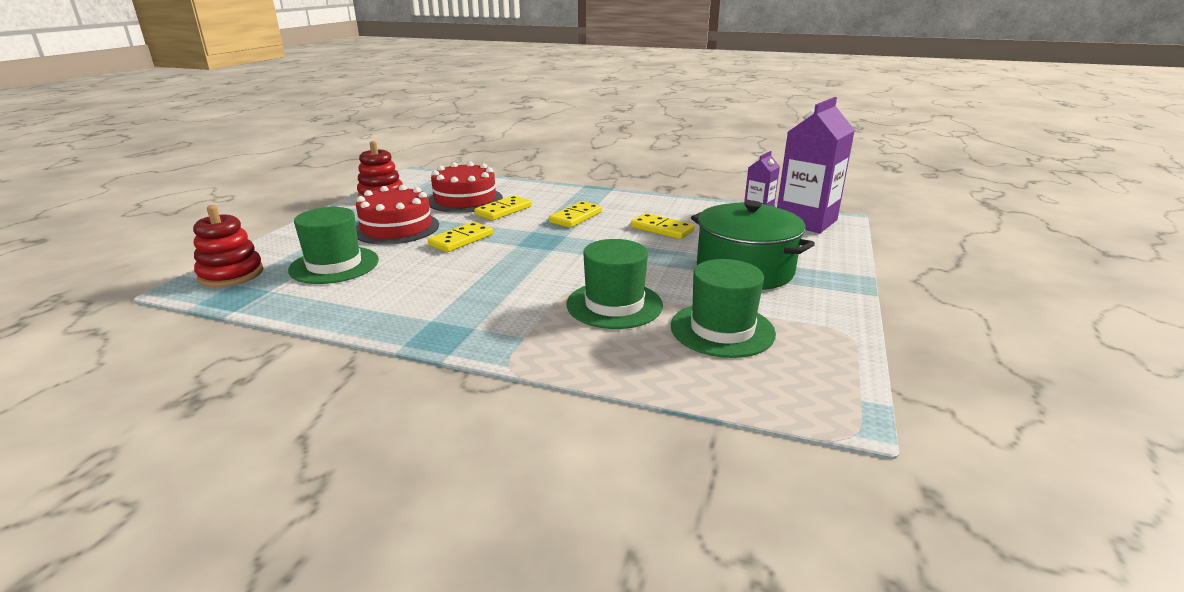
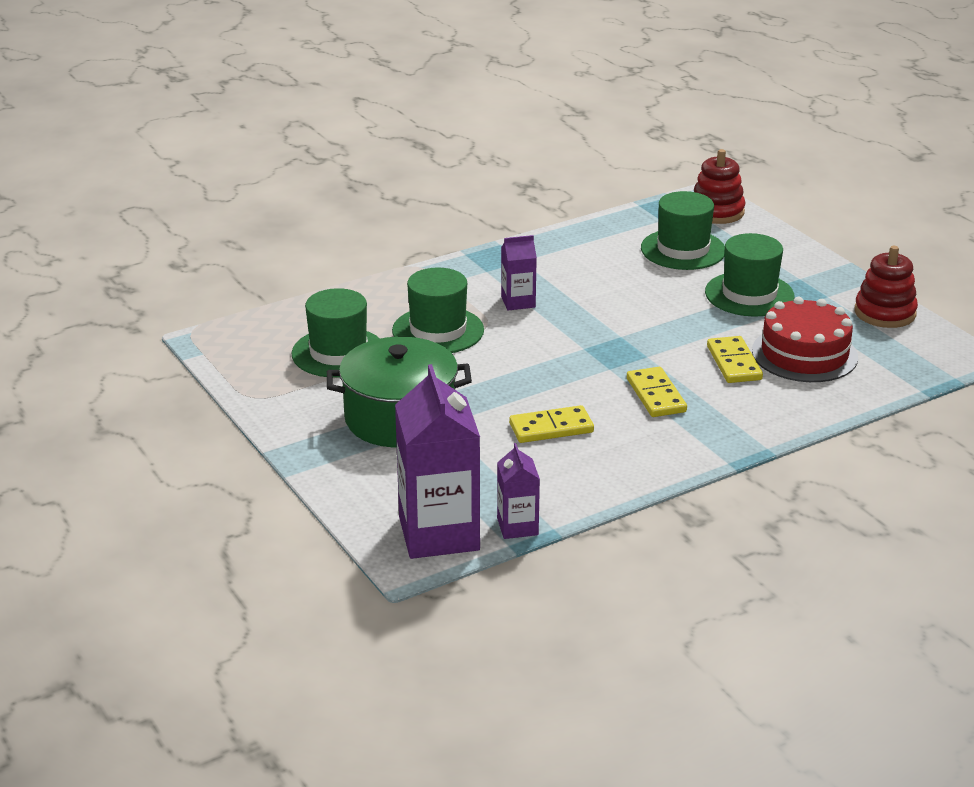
camera: 130 degrees right, 5 degrees up
red cake [356,185,439,245] -> green hat [705,233,794,317]
yellow domino [428,222,493,252] -> none
none -> purple carton [501,235,537,310]

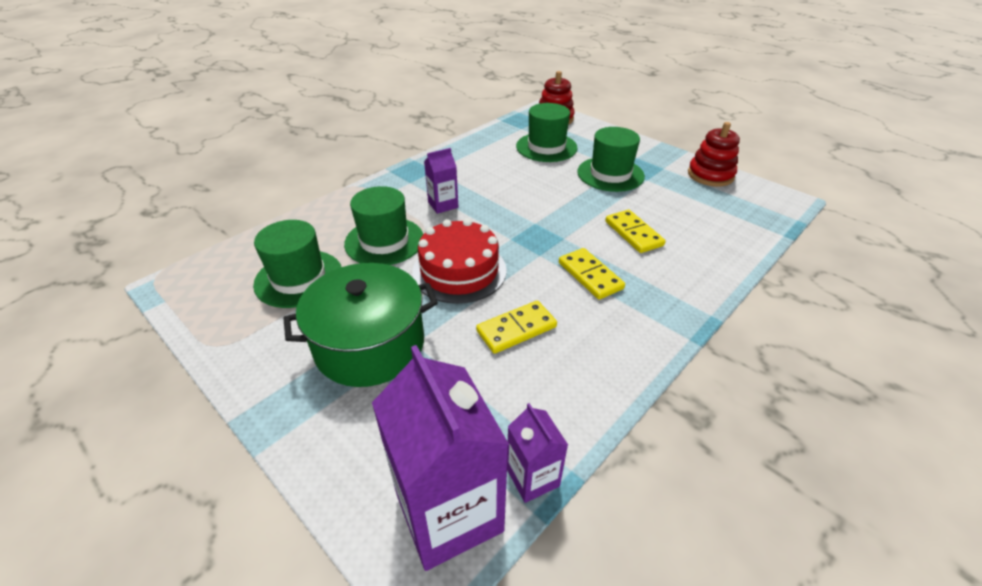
camera: 15 degrees left, 10 degrees up
red cake [752,297,858,382] -> red cake moved to [412,219,507,304]

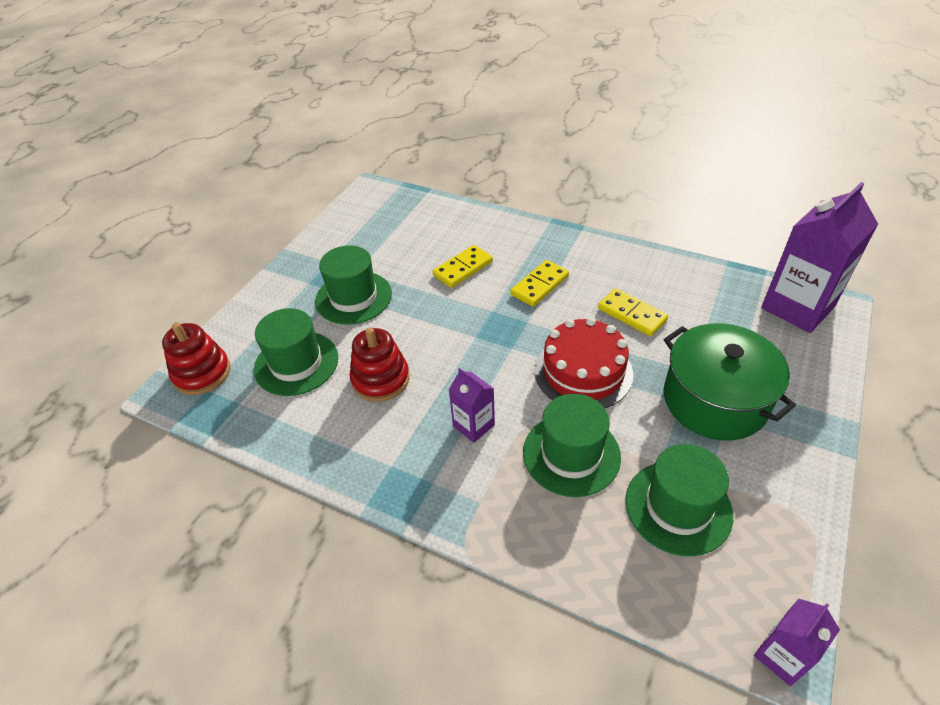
camera: 105 degrees left, 5 degrees up
purple carton [507,403,568,503] -> purple carton moved to [754,599,840,686]
red stacking toy [688,122,740,187] -> red stacking toy moved to [350,327,410,402]

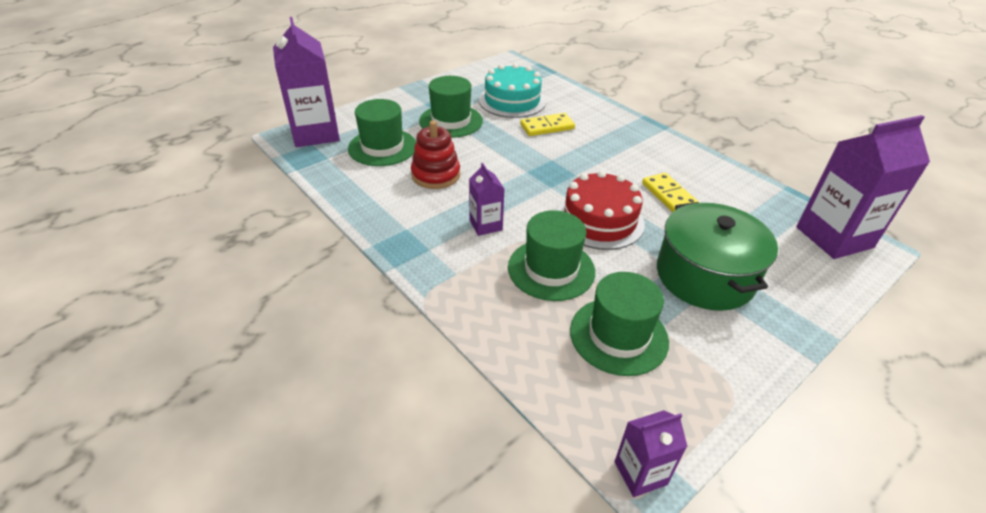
camera: 20 degrees right, 5 degrees down
red stacking toy [162,322,231,395] -> purple carton [273,17,340,147]
yellow domino [510,260,569,307] -> none
none -> turquoise cake [479,63,546,118]

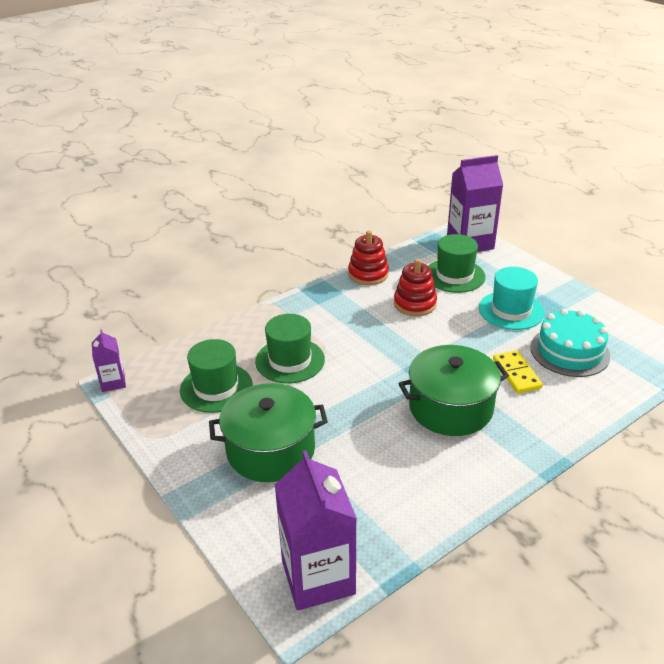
camera: 95 degrees right, 5 degrees down
green hat [419,76,483,138] -> turquoise hat [479,267,544,330]
purple carton [469,163,504,236] -> none
red cake [557,171,645,250] -> none
yellow domino [642,173,700,212] -> none
none -> red stacking toy [348,230,389,285]
none -> green pot [398,345,509,436]

